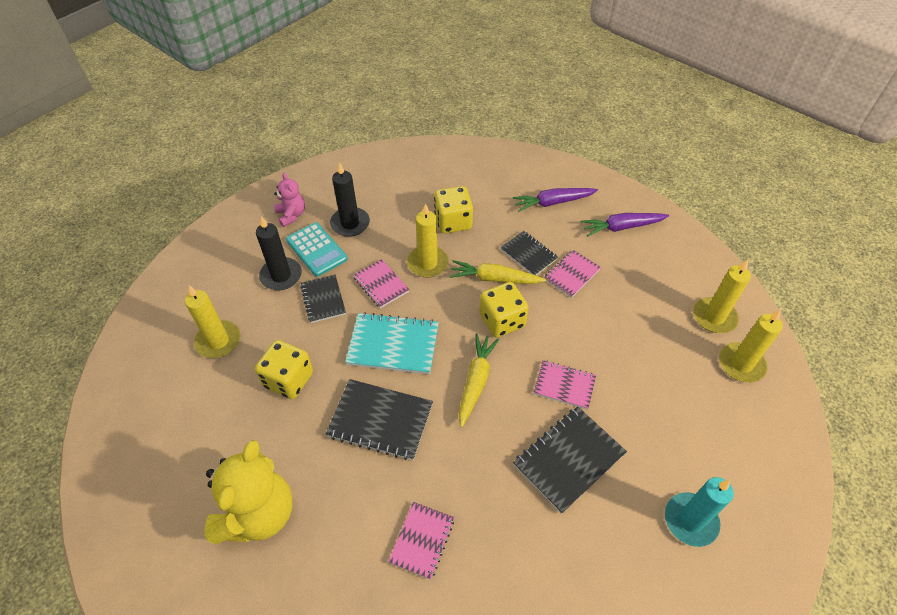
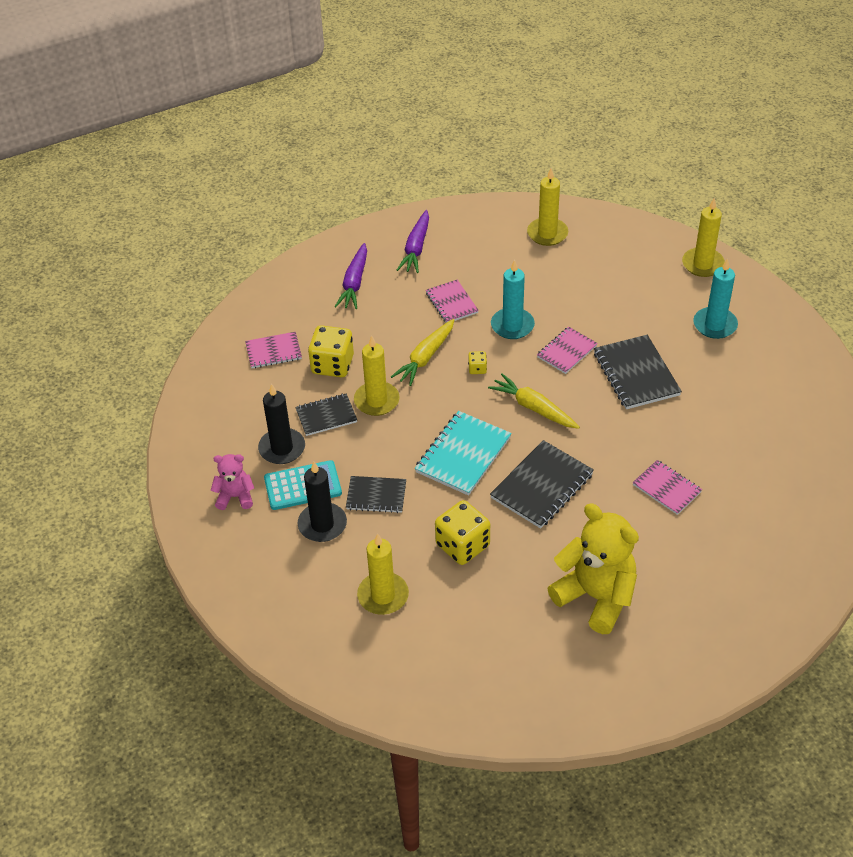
camera: 65 degrees left, 5 degrees down
pink notebook [353,259,409,308] -> pink notebook moved to [245,332,302,368]
yellow dice [479,282,529,338] -> yellow dice [468,351,487,374], size x0.46
black notebook [500,231,558,275] -> black notebook moved to [295,393,357,436]
yellow candle [719,309,783,382] -> yellow candle moved to [682,198,725,277]
none -> turquoise candle [491,260,535,339]

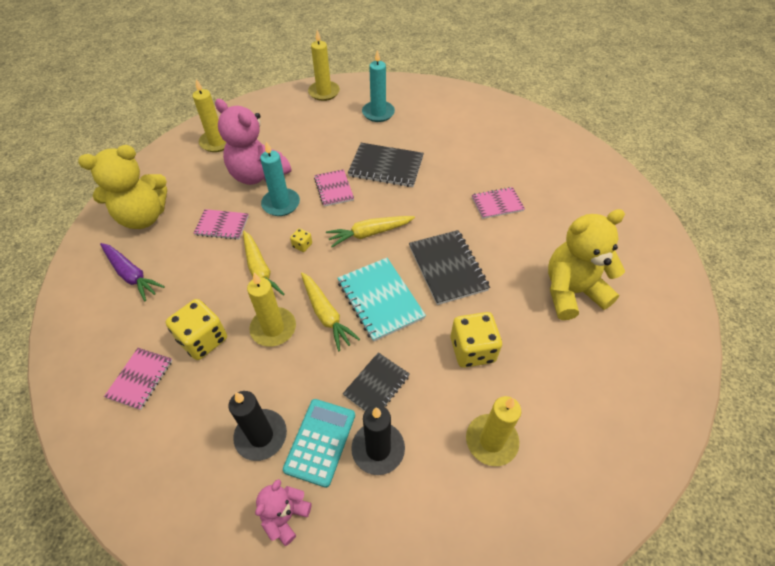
camera: 60 degrees left, 5 degrees up
black notebook [295,393,357,436] -> none
purple carrot [397,210,429,273] -> yellow teddy bear [78,145,167,229]
none -> pink teddy bear [215,99,291,185]
none -> yellow carrot [301,272,360,351]

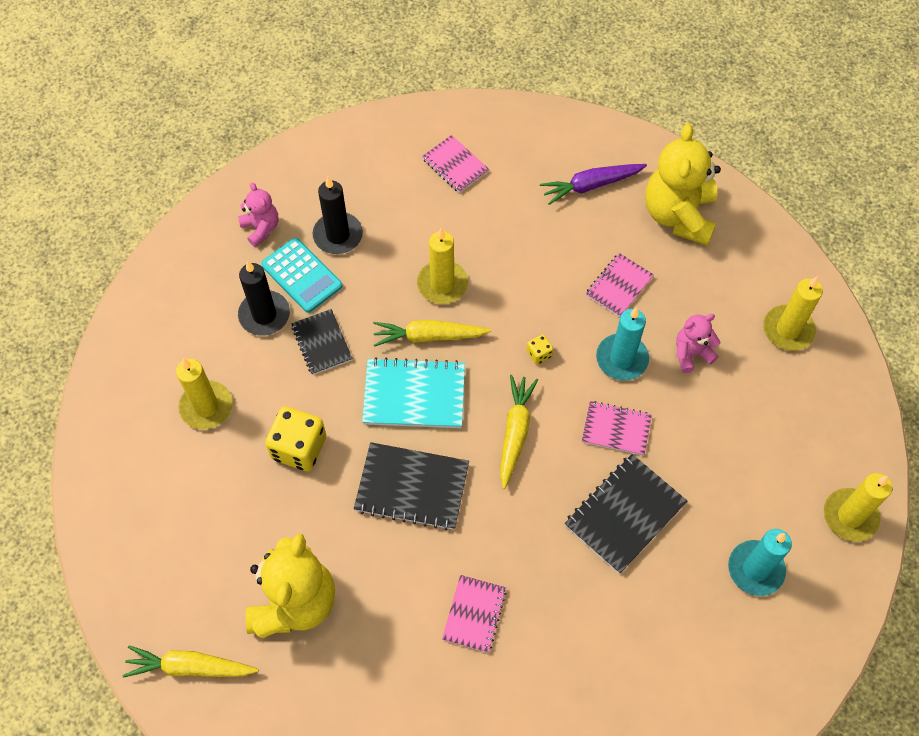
camera: 120 degrees right, 10 degrees up
yellow dice [166,299,227,360] -> none
pink teddy bear [215,99,291,185] -> pink teddy bear [676,314,720,373], size x0.52
yellow carrot [243,231,285,296] -> yellow carrot moved to [123,645,259,678]

